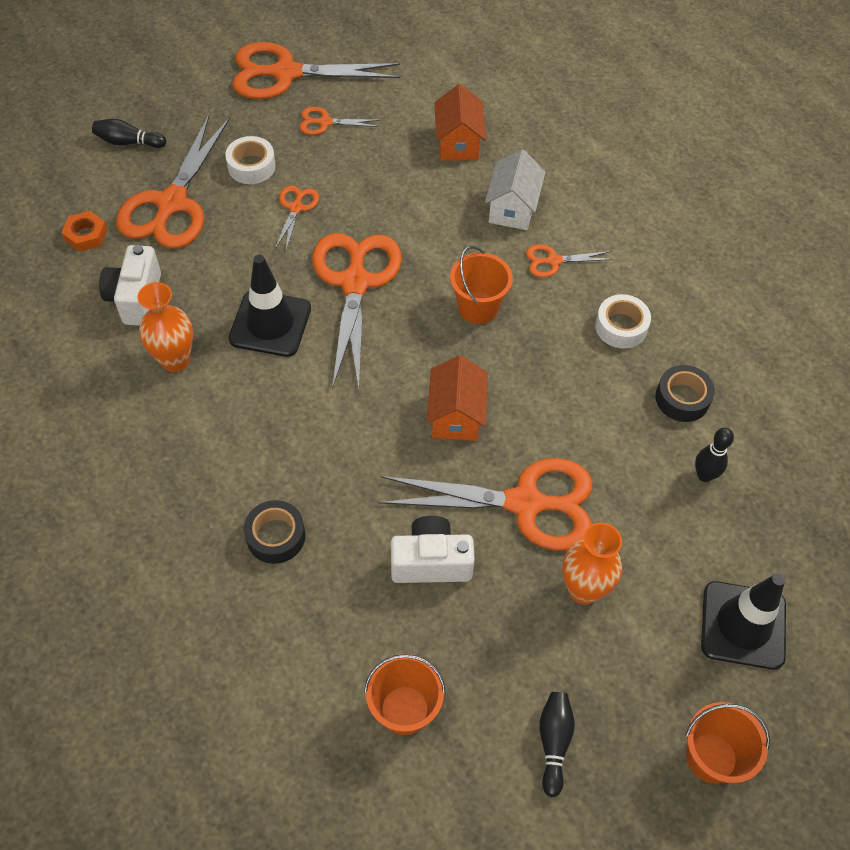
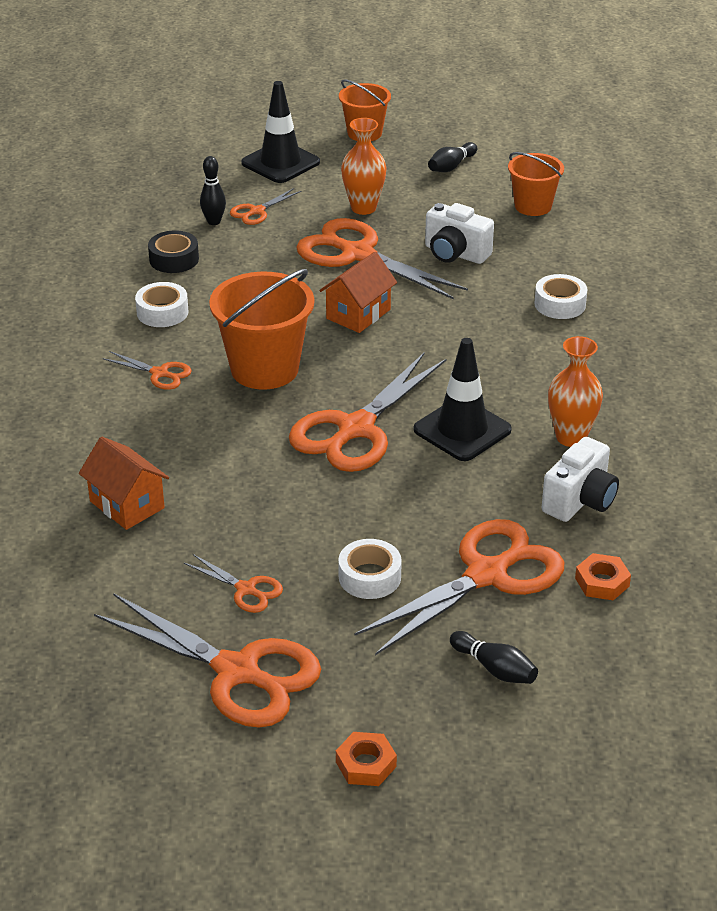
camera: 145 degrees left, 20 degrees down
black tape [244,500,305,564] -> white tape [534,274,587,319]
orange scissors [275,185,319,251] -> orange scissors moved to [230,188,302,225]
orange house [434,84,486,161] -> orange house turned 75 degrees counterclockwise [79,437,169,530]
orange bucket [450,246,513,324] -> orange bucket [209,269,314,390], size x1.61
white house [485,149,546,230] -> none
none -> orange nut [336,732,397,786]

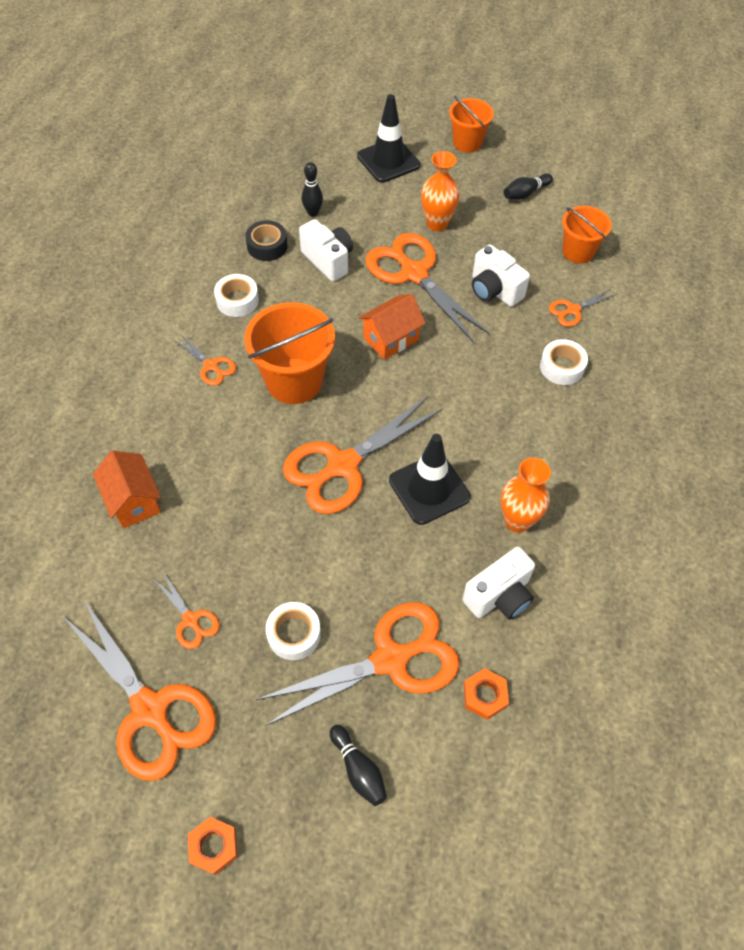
camera: 15 degrees right, 20 degrees up
orange scissors [230,188,302,225] -> orange scissors moved to [549,289,617,327]
none -> white camera [299,219,353,282]

